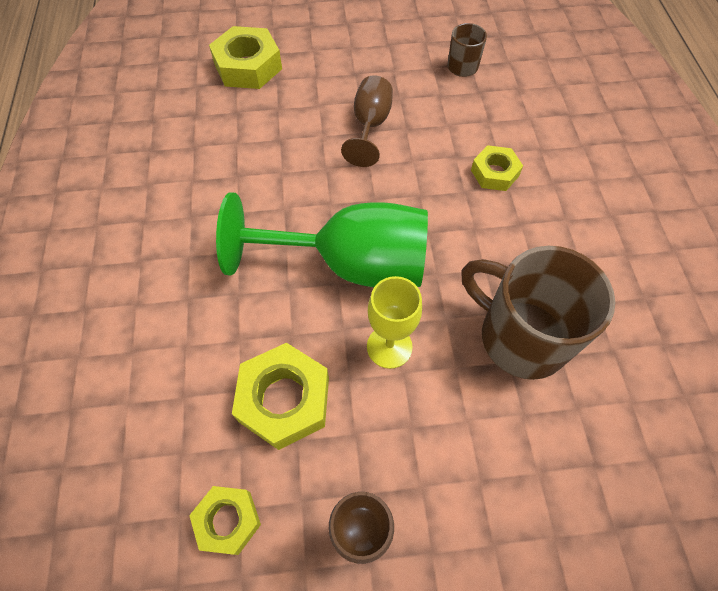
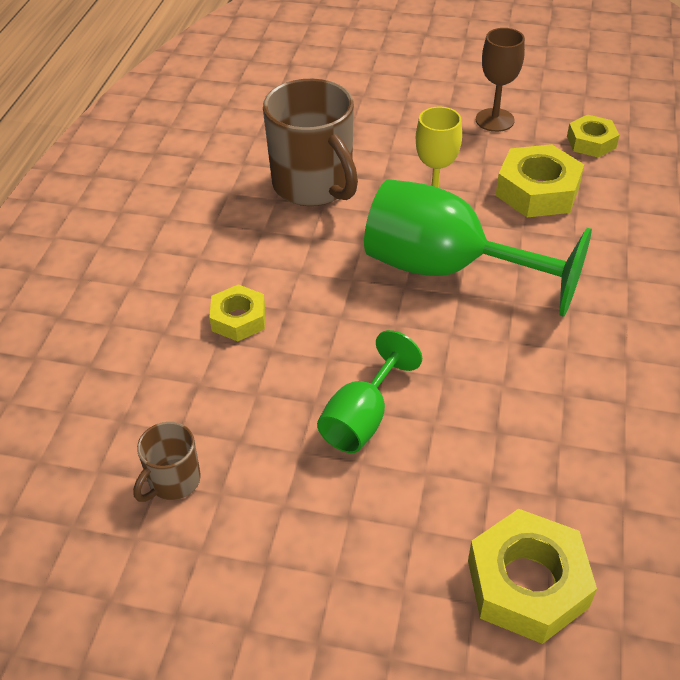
camera: 160 degrees left, 15 degrees down
brown goblet [341,75,393,167] -> green goblet [317,330,422,453]

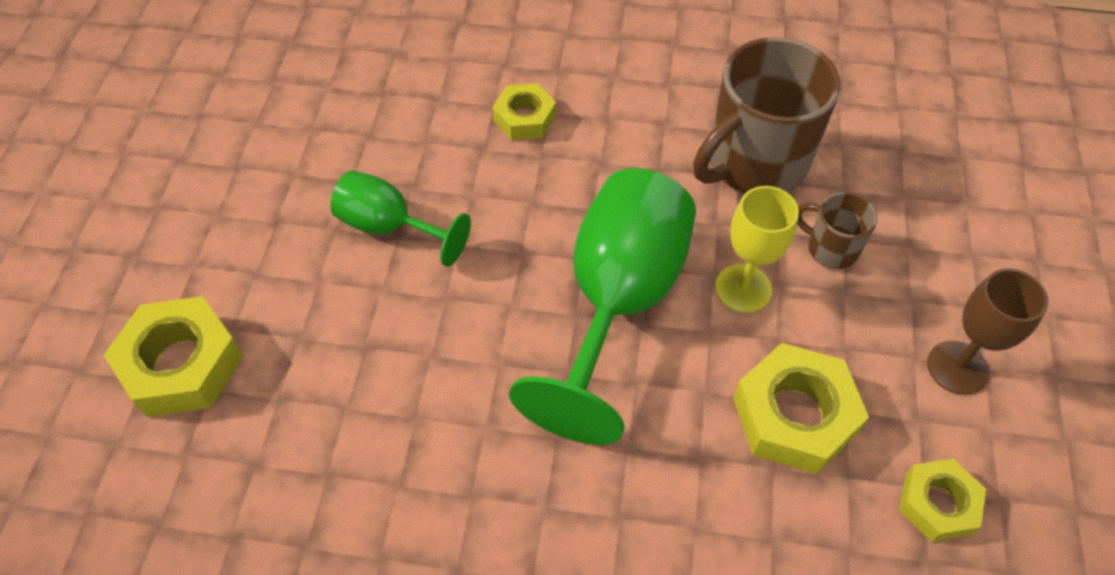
camera: 85 degrees right, 10 degrees up
brown mug [133,422,201,502] -> brown mug moved to [797,192,877,269]

